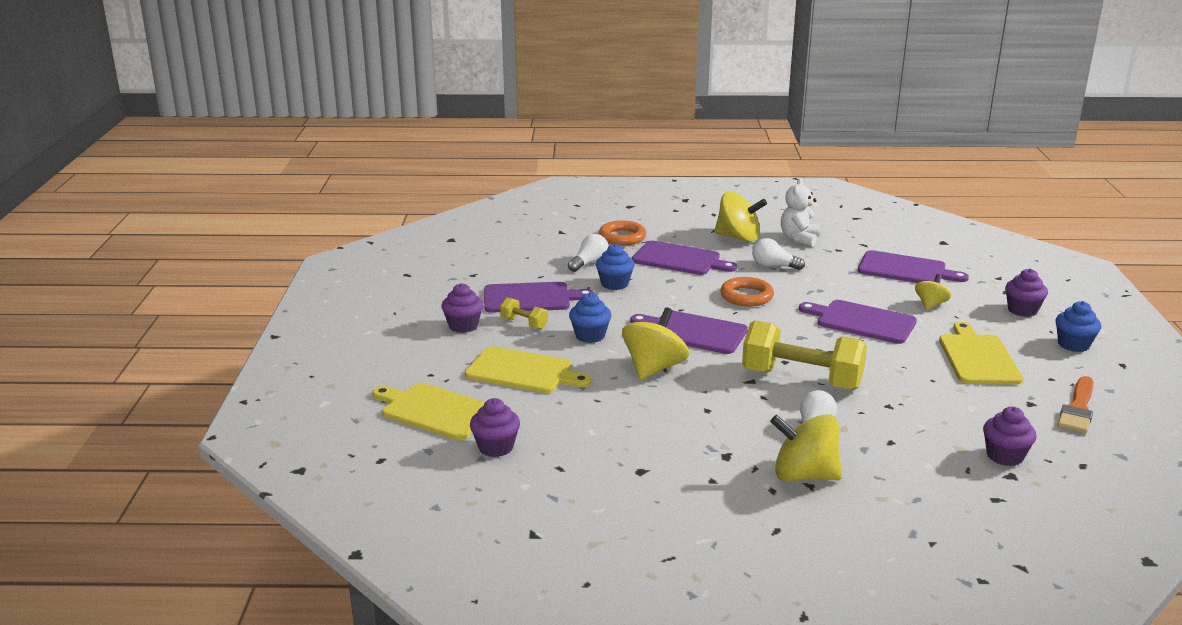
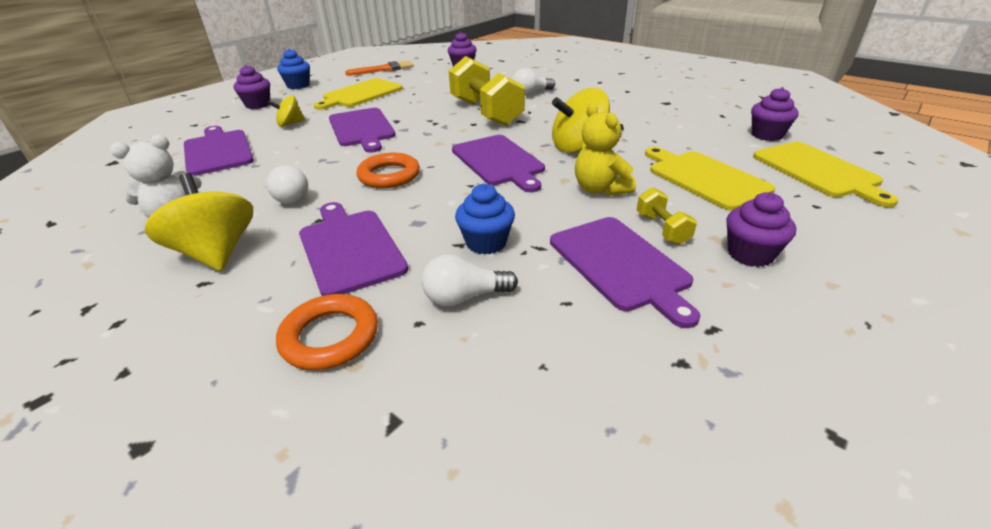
camera: 140 degrees left, 10 degrees up
purple cutting board [484,282,594,313] -> purple cutting board turned 150 degrees counterclockwise [550,217,700,328]
blue cupcake [569,293,612,343] -> yellow teddy bear [575,103,636,196]
yellow spinning top [770,414,842,482] -> none

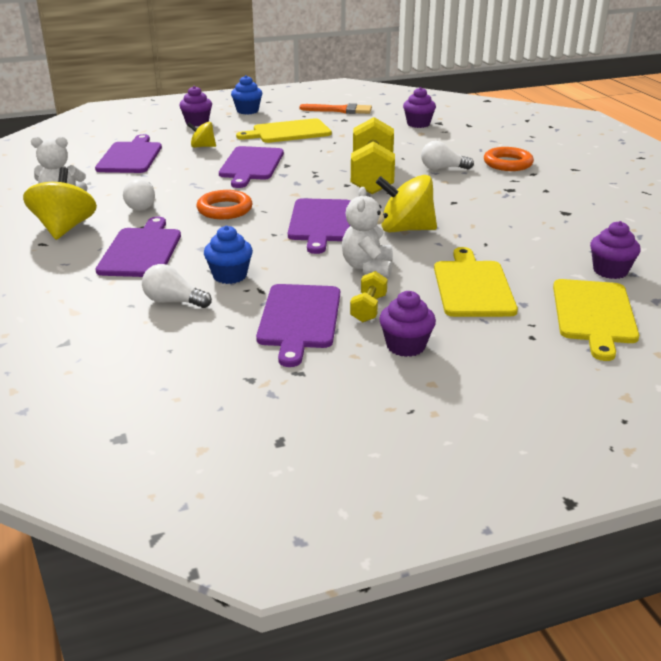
camera: 30 degrees right, 5 degrees down
orange ring [276,294,378,370] -> orange ring moved to [484,147,534,171]
yellow teddy bear [575,103,636,196] -> white teddy bear [342,187,393,277]

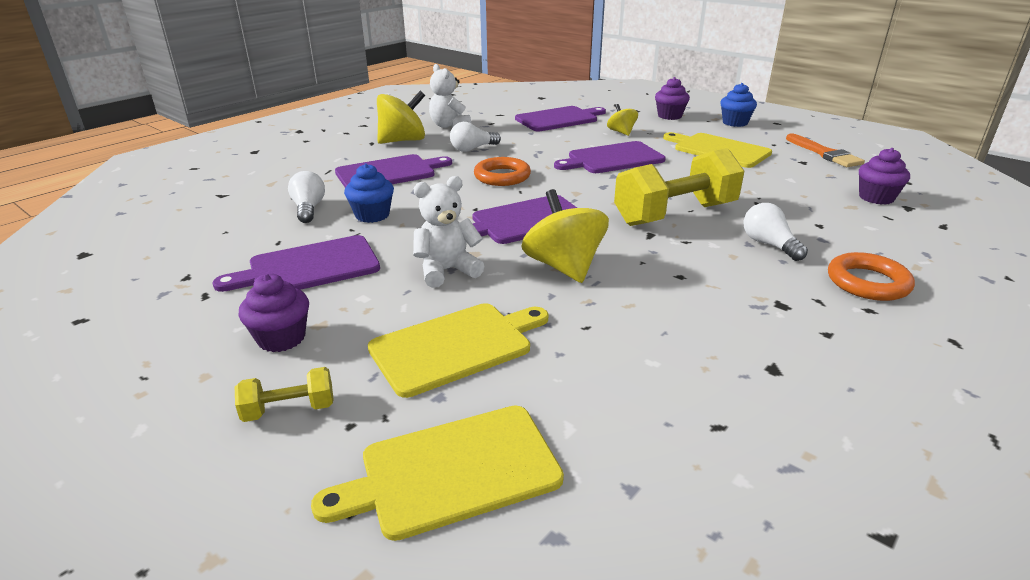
camera: 60 degrees right, 0 degrees up
yellow dumbbell [350,271,388,322] -> yellow dumbbell moved to [235,367,334,422]
purple cupcake [590,221,641,279] -> none

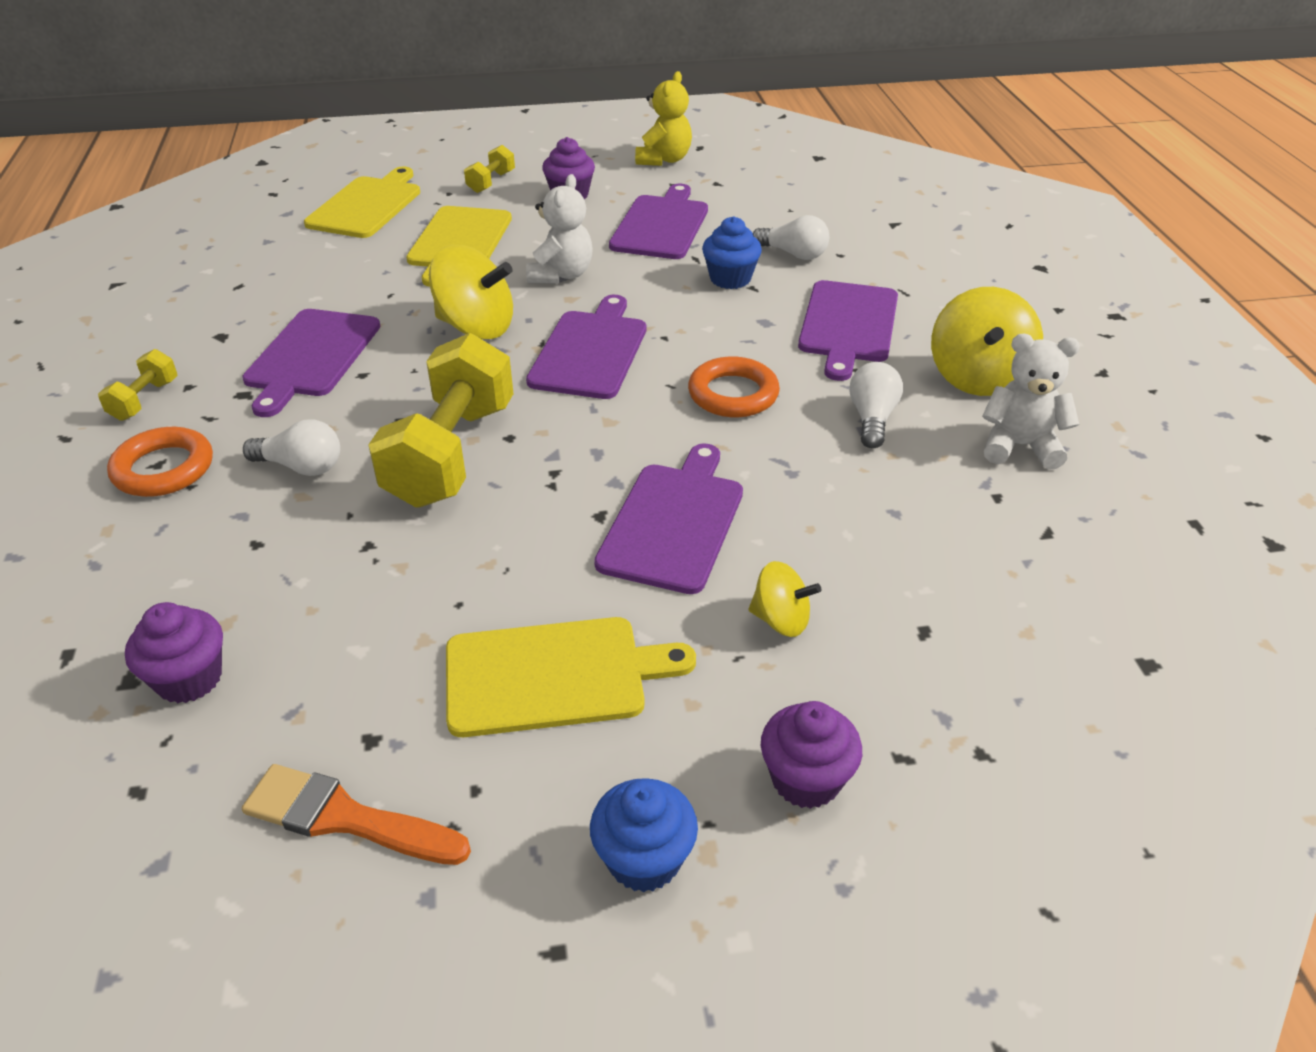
camera: 130 degrees right, 10 degrees up
purple cutting board [515,106,606,131] -> purple cutting board moved to [242,309,380,417]
none -> yellow dumbbell [98,349,178,421]
none -> yellow teddy bear [635,71,692,166]

